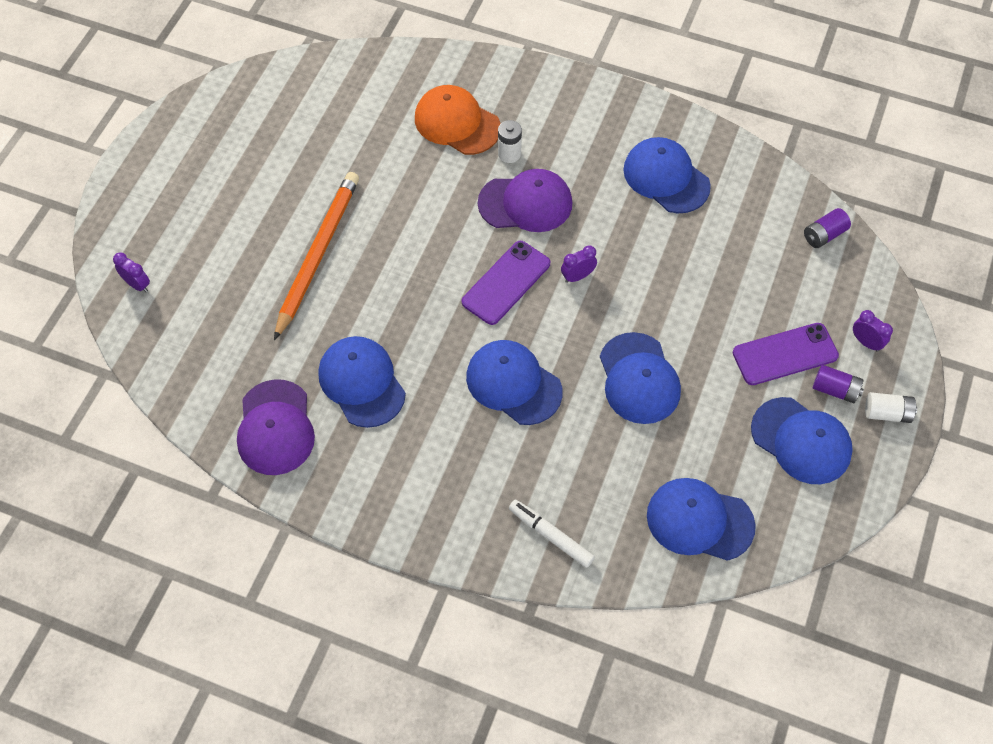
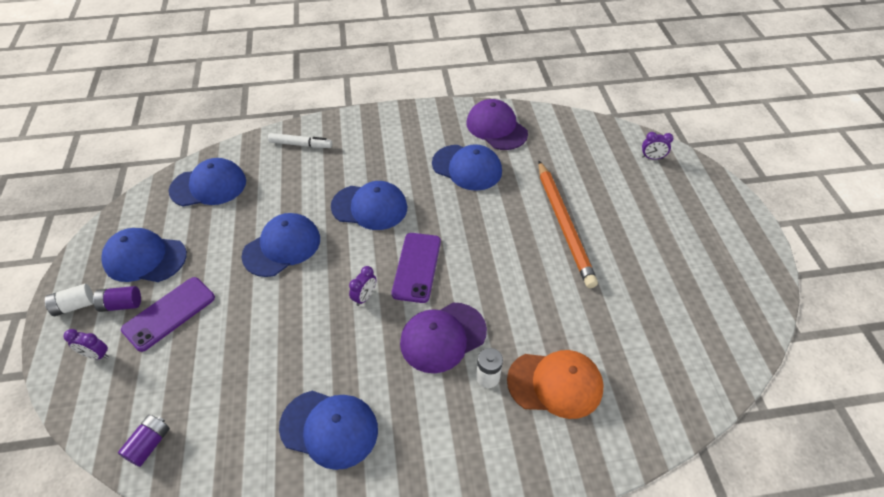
camera: 150 degrees right, 10 degrees down
blue cap [600,332,681,424] -> blue cap turned 90 degrees clockwise [241,213,320,277]

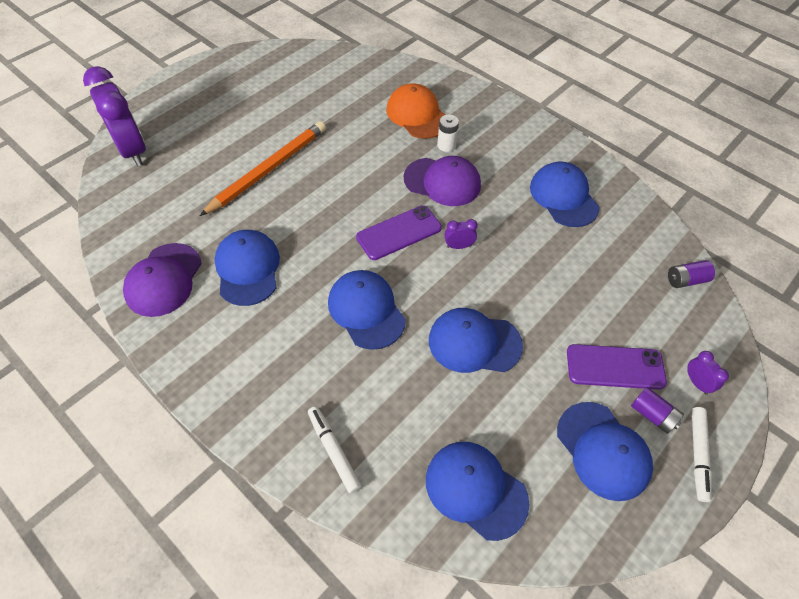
camera: 130 degrees left, 5 degrees up
white battery [45,284,94,316] -> white marker [692,407,712,502]
purple clock [642,132,673,160] -> purple clock [83,66,146,166], size x2.43

